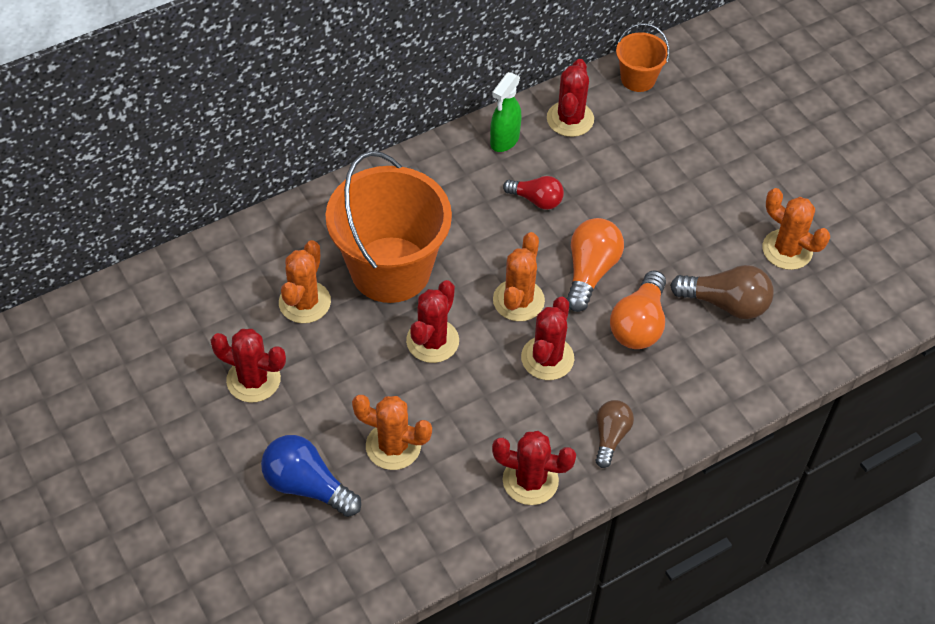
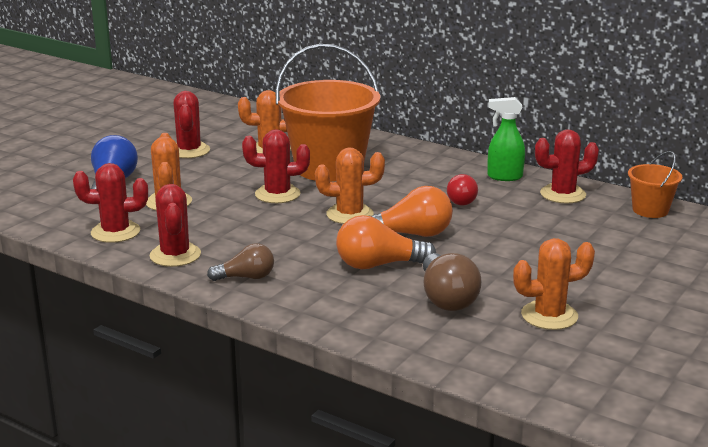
camera: 65 degrees right, 30 degrees down
red cactus [521,297,574,380] -> red cactus moved to [73,163,148,243]
orange cactus [762,188,830,270] -> orange cactus turned 60 degrees clockwise [513,238,595,330]

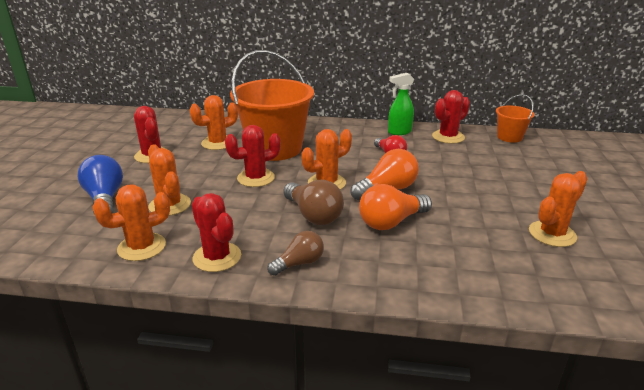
camera: 25 degrees left, 5 degrees up
red cactus [73,163,148,243] -> orange cactus [93,184,170,261]
brown light bulb [423,253,482,311] -> brown light bulb moved to [283,180,344,225]

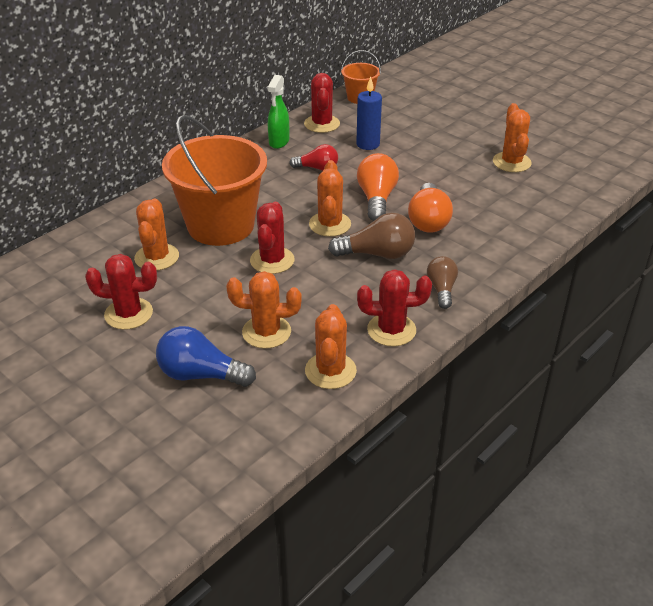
camera: 55 degrees left, 10 degrees up
none -> blue candle [356,76,382,150]

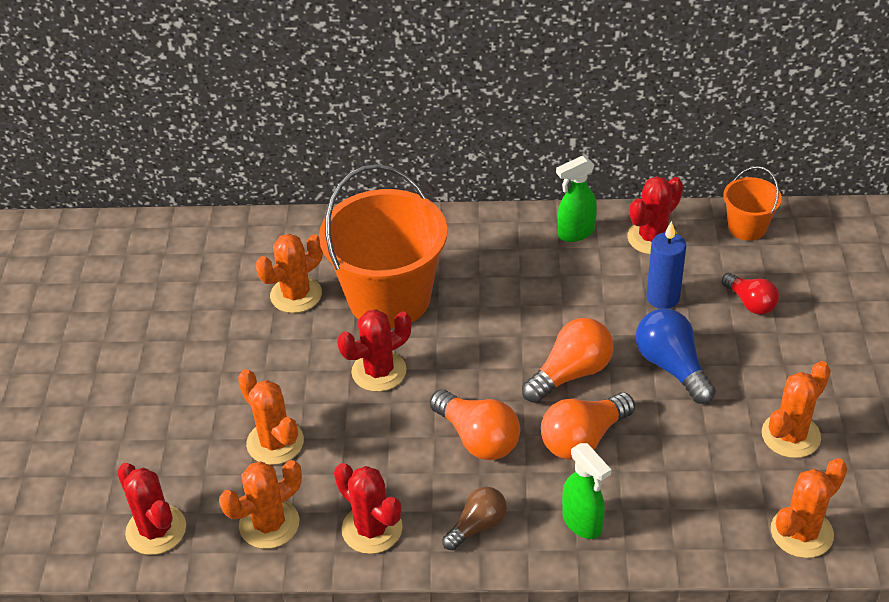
camera: 50 degrees right, 5 degrees up
red cactus [85,254,157,330] -> red cactus moved to [117,463,186,555]
blue light bulb [156,326,256,387] -> blue light bulb moved to [636,309,715,404]
red light bulb [289,144,338,171] -> red light bulb moved to [722,273,779,315]
orange cactus [309,160,351,237] -> orange cactus moved to [771,458,848,558]
brown light bulb [328,213,415,259] -> orange light bulb [430,389,520,460]
none -> green spray bottle [562,443,611,539]

